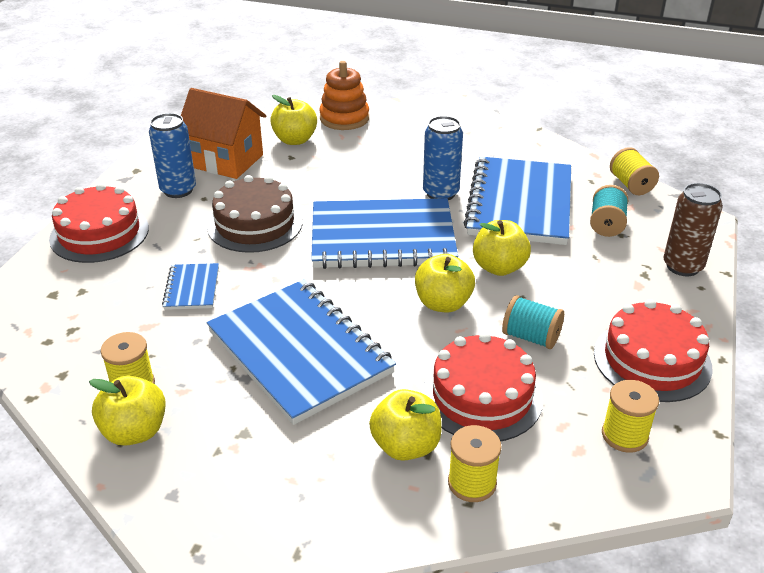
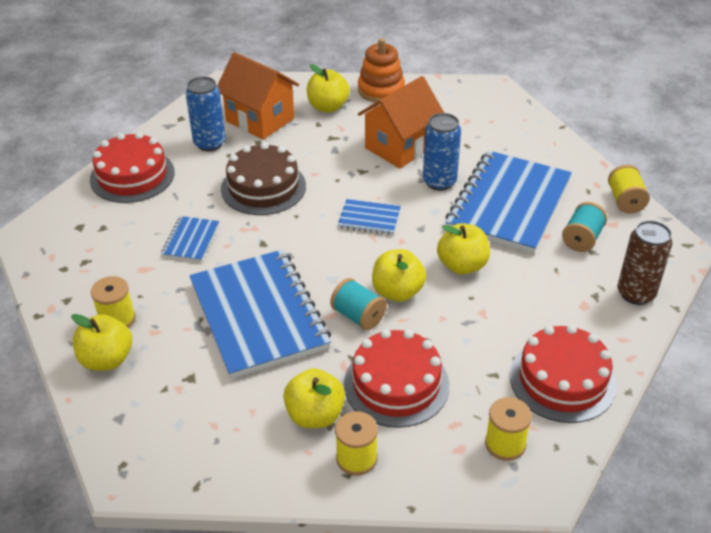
camera: 15 degrees right, 5 degrees up
blue notebook [311,198,458,269] -> blue notebook [338,199,401,235], size x0.44
turquoise spool [502,295,564,349] -> turquoise spool moved to [330,278,387,330]
none -> orange house [358,76,444,169]

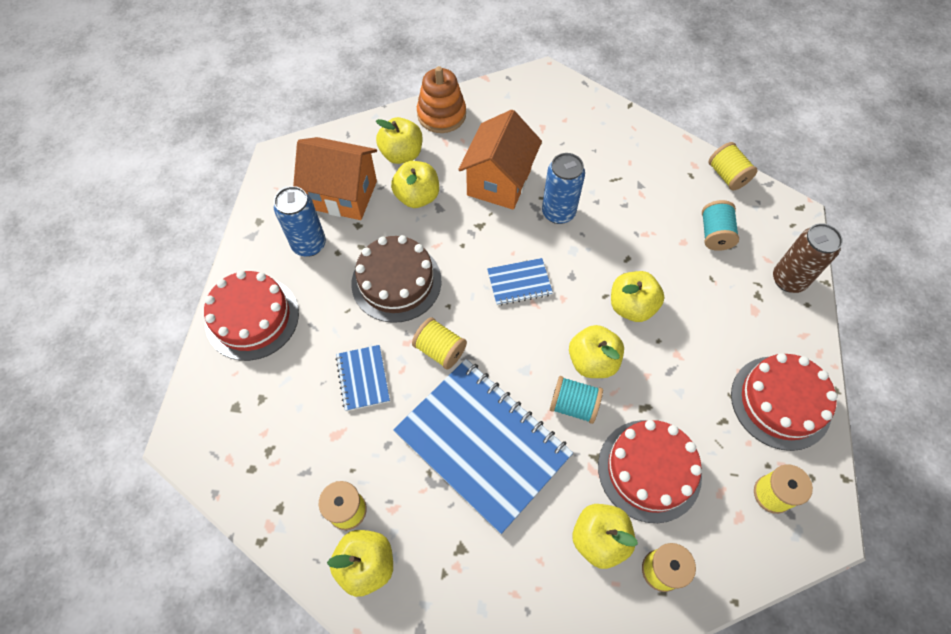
camera: 25 degrees left, 20 degrees up
blue notebook [445,150,572,254] -> none
none -> yellow apple [391,161,439,208]
none -> yellow spool [412,317,467,369]

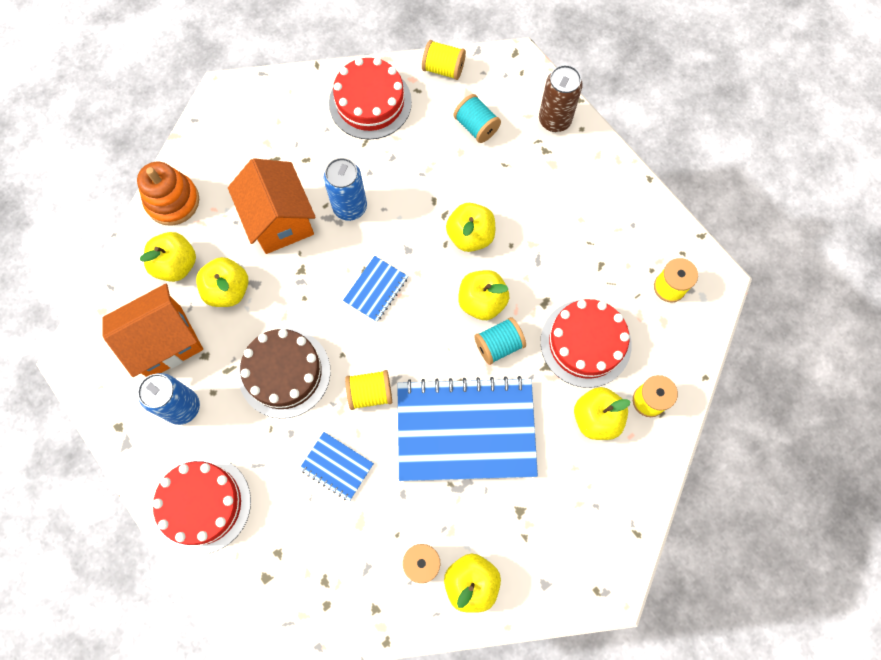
camera: 45 degrees left, 10 degrees up
red cake [731,353,838,451] -> red cake moved to [329,57,412,140]

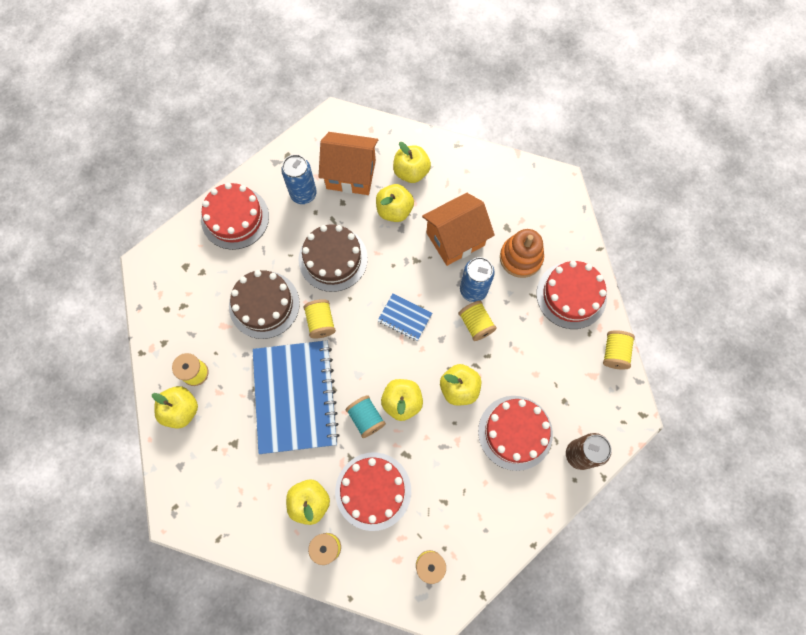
camera: 85 degrees right, 0 degrees up
orange house [103,284,203,377] -> orange house turned 45 degrees counterclockwise [319,132,378,195]
orange stacking toy [137,162,199,226] -> orange stacking toy moved to [500,229,544,278]
blue notebook [299,432,374,501] -> brown cake [229,270,300,339]
turquoise spool [454,94,501,143] -> none
none -> yellow spool [458,301,497,341]
none -> red cake [478,396,553,471]

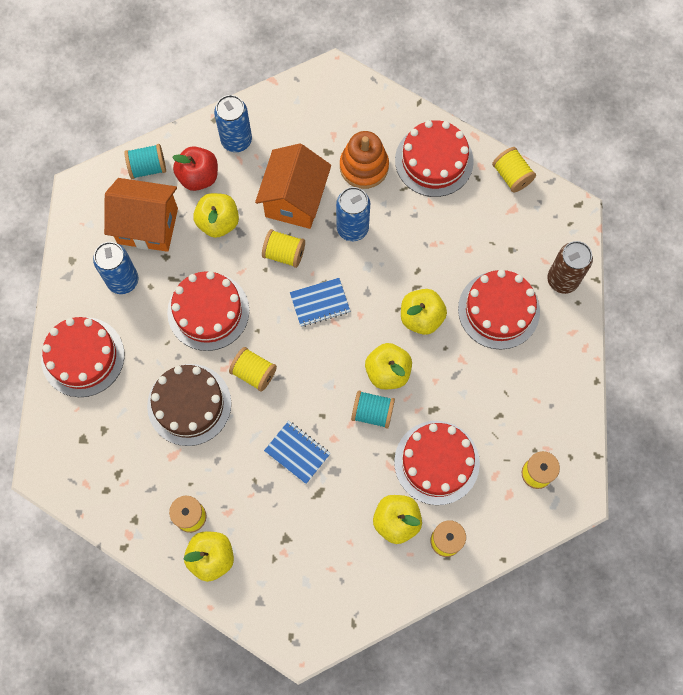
camera: 45 degrees left, 0 degrees up
blue notebook [252,340,340,454] -> blue notebook [264,421,331,484], size x0.44
brown cake [299,224,368,292] -> red cake [167,271,249,351]
orange house [319,132,378,195] -> orange house turned 45 degrees clockwise [104,178,178,252]
yellow apple [393,142,431,183] -> red apple [172,146,218,191]
yellow spool [458,301,497,341] -> yellow spool moved to [262,229,305,268]
none -> turquoise spool [124,144,166,179]
none -> blue can [214,95,252,152]

